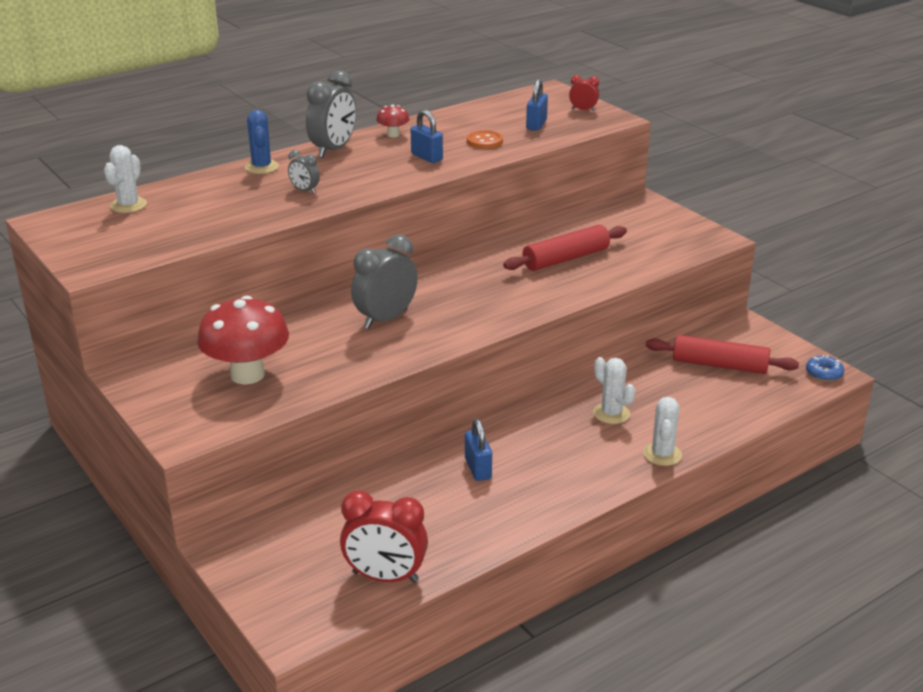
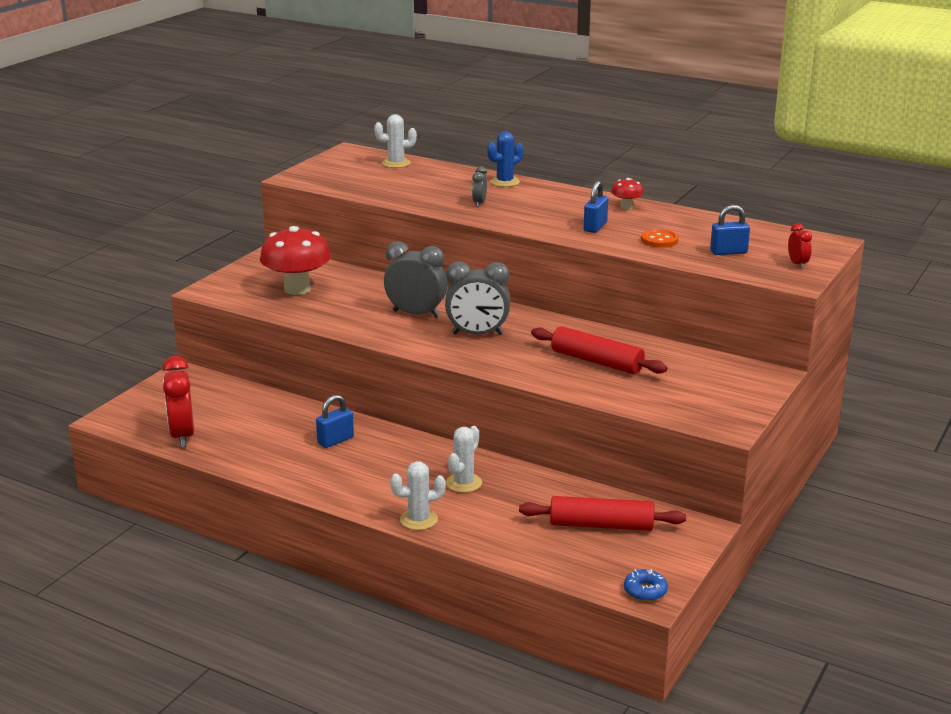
camera: 65 degrees right, 5 degrees down
grey clock [306,70,356,158] -> grey clock moved to [445,262,510,335]
red rolling pin [646,335,799,374] -> red rolling pin turned 75 degrees counterclockwise [519,496,686,531]

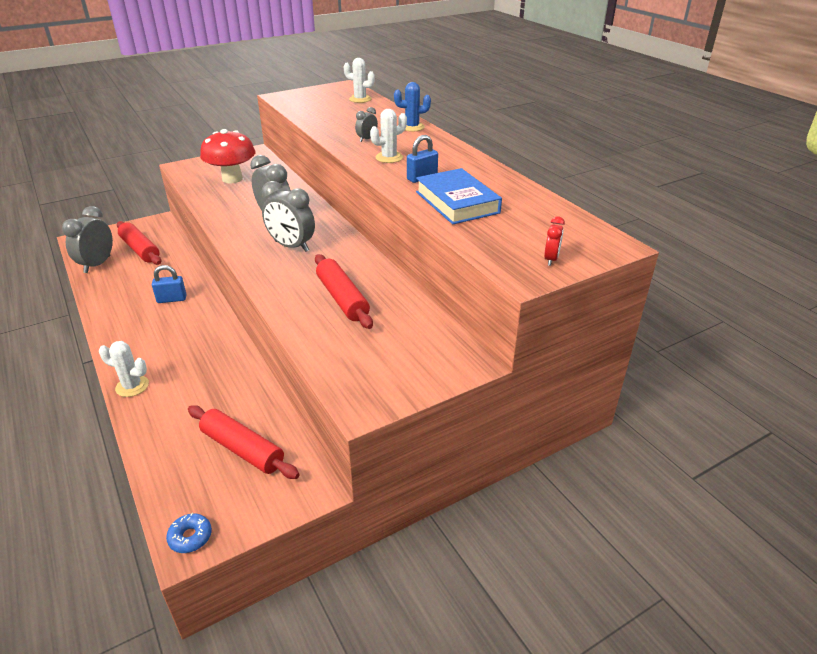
camera: 30 degrees right, 10 degrees up
red clock [162,356,194,447] -> grey clock [62,206,113,273]
white cactus [446,426,482,493] -> white cactus moved to [370,109,407,163]
red mushroom [611,178,644,210] -> none
orange button [641,229,679,248] -> blue book [416,168,502,224]
blue padlock [710,205,750,255] -> none
none -> red rolling pin [117,221,161,265]

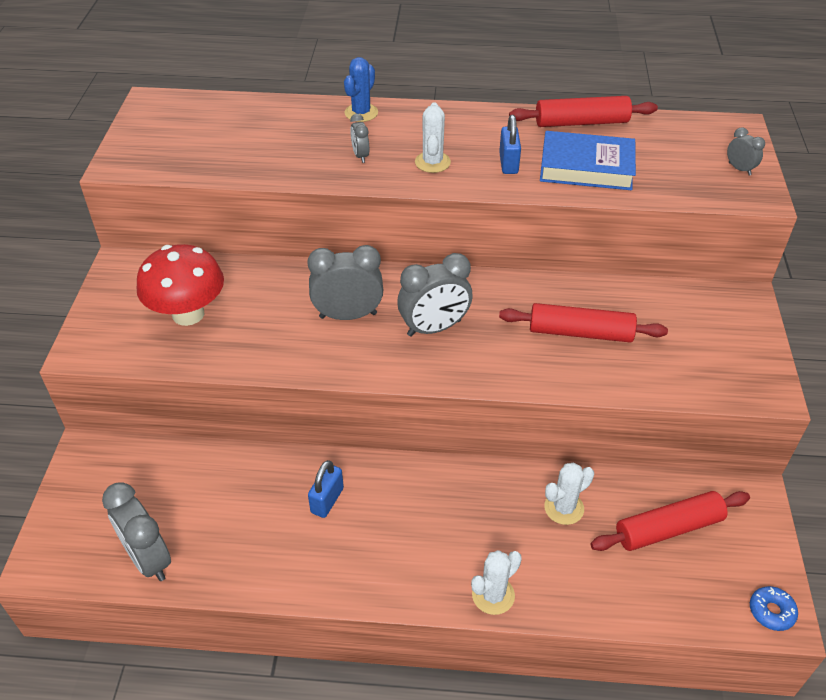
camera: 55 degrees left, 10 degrees up
red rolling pin [117,221,161,265] -> red rolling pin moved to [509,96,658,127]
white cactus [343,58,375,103] -> white cactus moved to [544,462,594,525]
red clock [544,216,565,266] -> grey clock [727,127,765,175]

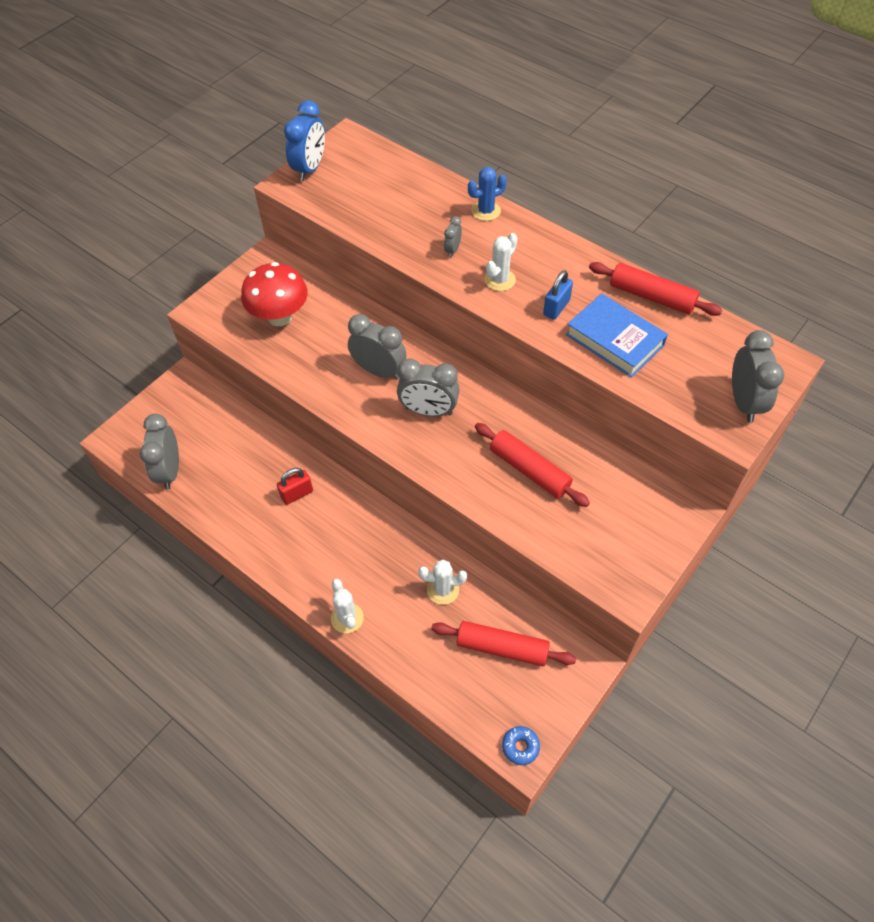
camera: 35 degrees right, 10 degrees up
blue padlock [308,460,344,518] -> red padlock [277,468,313,505]
white cactus [471,550,522,615] -> white cactus turned 75 degrees clockwise [331,579,364,633]
grey clock [727,127,765,175] -> grey clock [732,330,784,423], size x2.00
none -> blue clock [284,100,325,181]

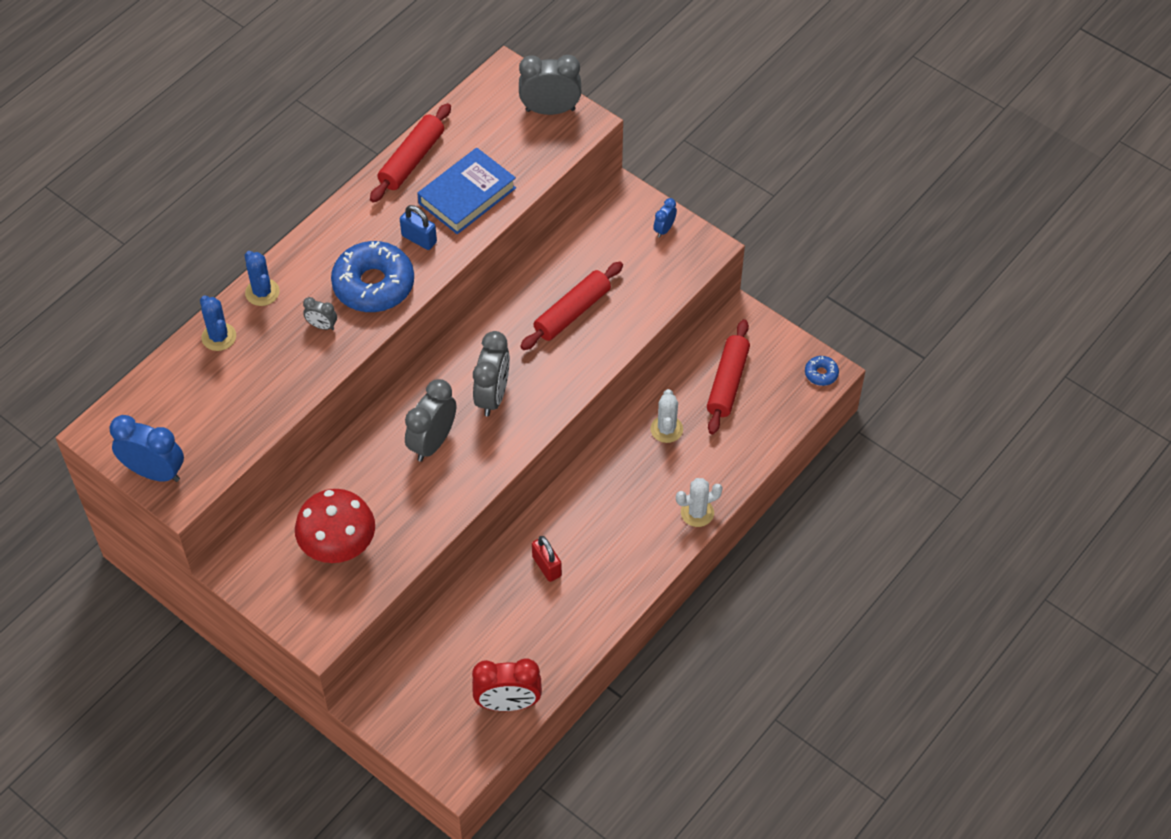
camera: 90 degrees left, 0 degrees up
grey clock [140,414,179,489] -> red clock [472,658,542,711]
white cactus [485,233,517,291] -> blue donut [331,241,414,312]
none -> blue cactus [200,295,236,351]
none -> blue clock [653,198,677,238]

